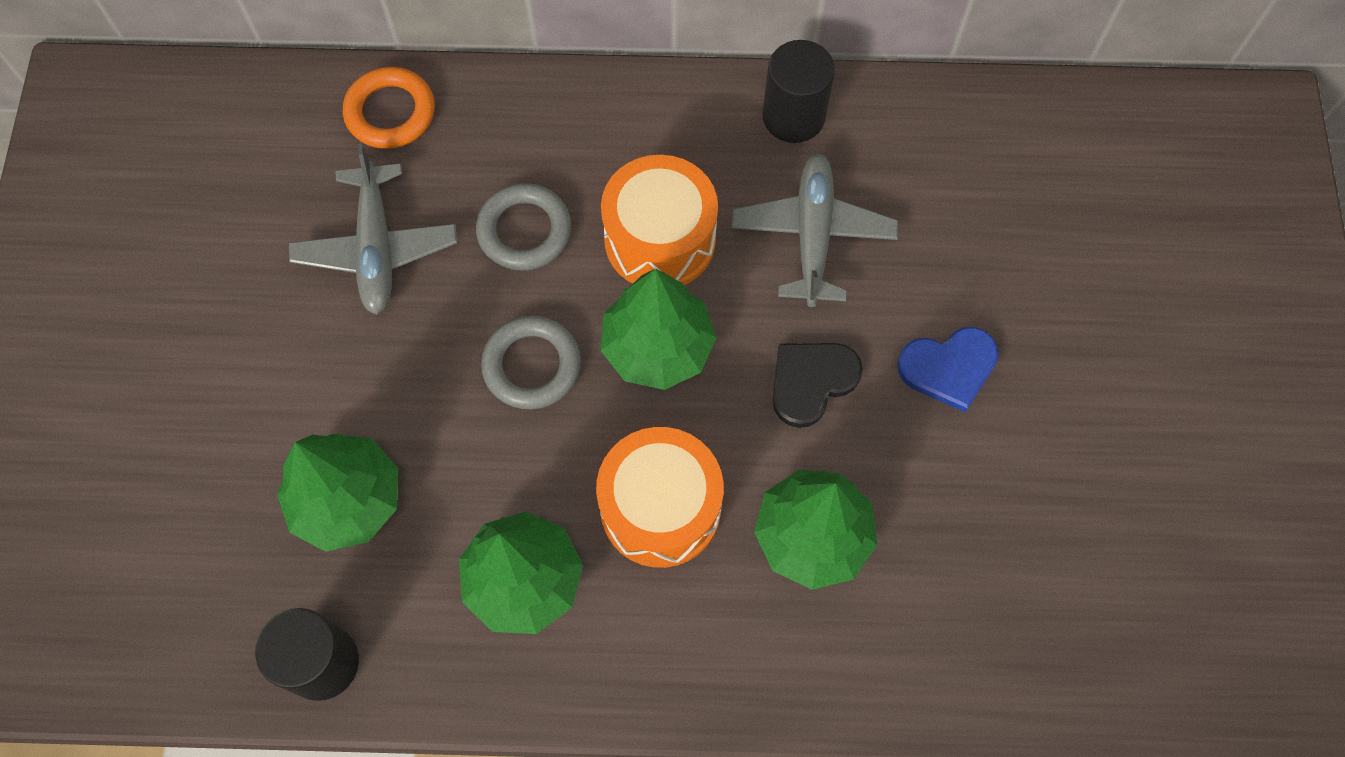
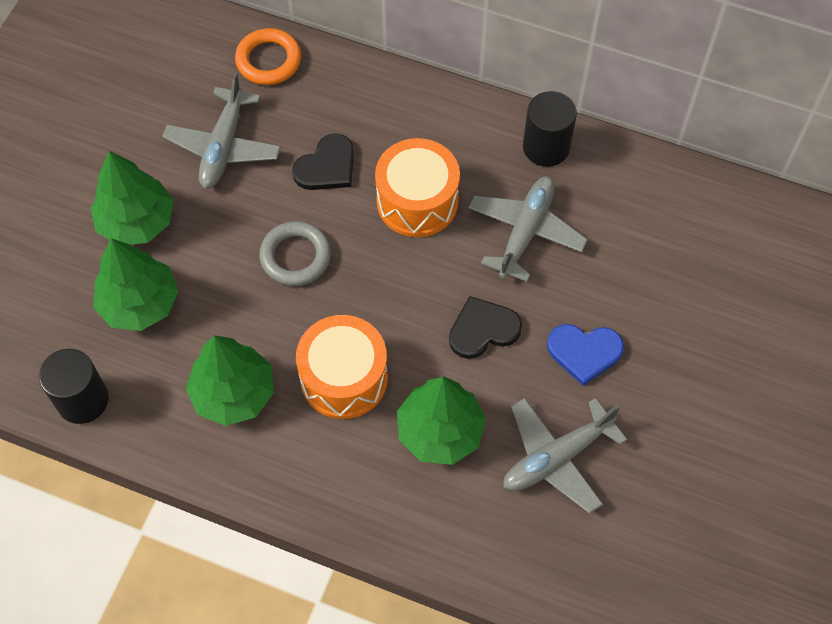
camera: 20 degrees right, 5 degrees down
grey ring [476,183,571,271] -> black heart [292,133,354,190]
green tree [601,269,717,390] -> green tree moved to [91,151,173,245]
none -> grey plane [503,398,627,514]

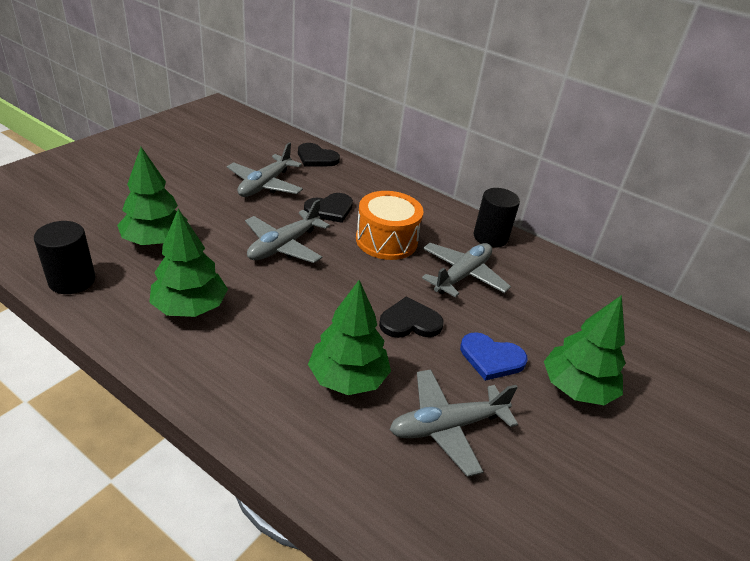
camera: 10 degrees right, 25 degrees down
green tree [91,151,173,245] -> green tree moved to [544,295,626,405]
orange ring [235,28,301,85] -> black heart [298,143,340,166]
grey ring [259,221,331,286] -> grey plane [245,199,330,263]
orange drum [296,315,388,419] -> none

